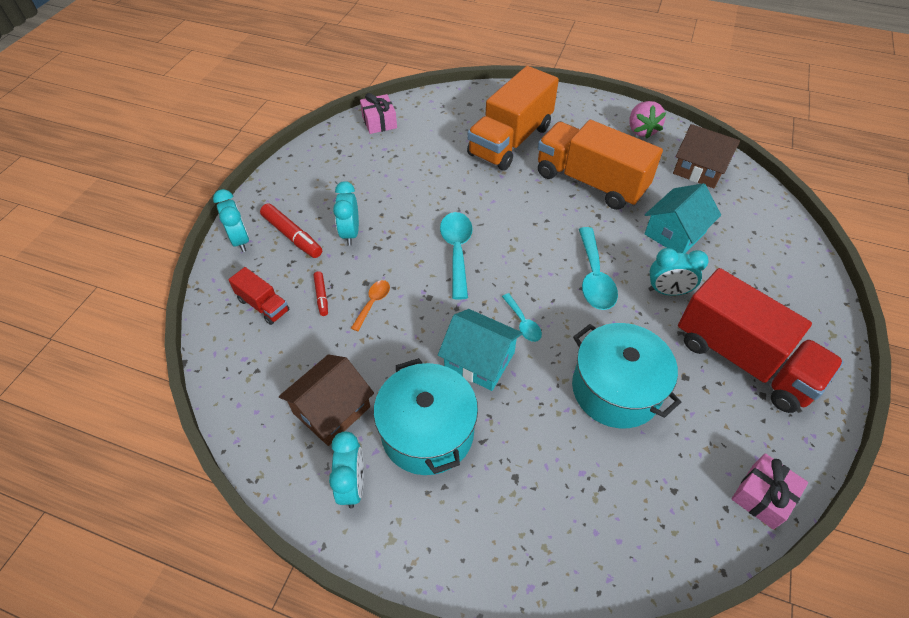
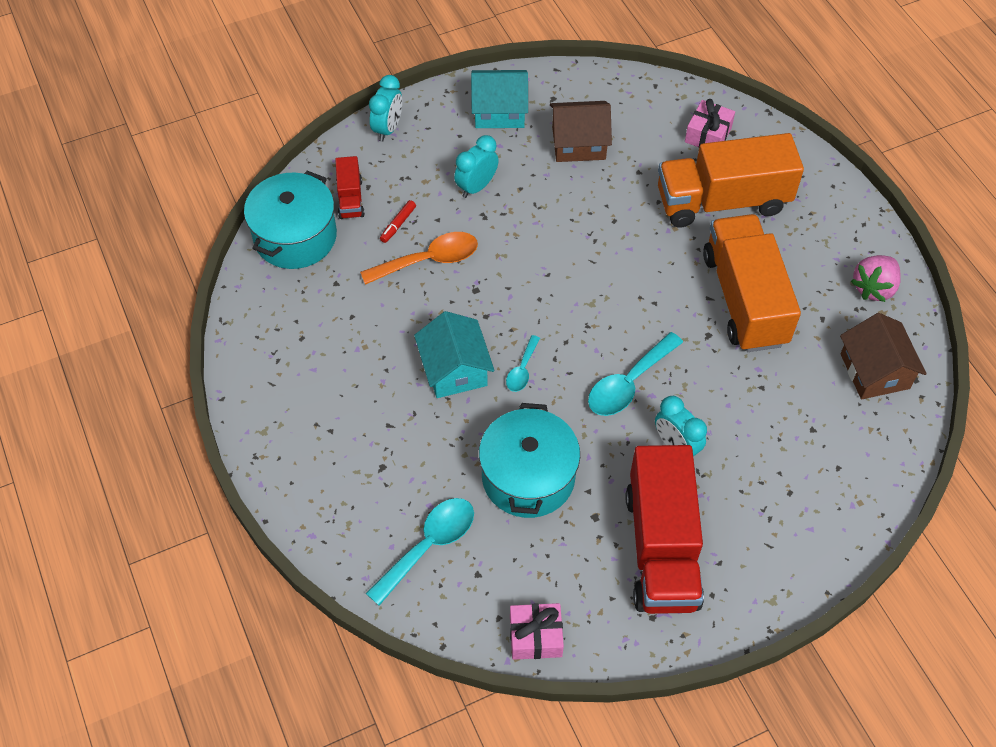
camera: 45 degrees right, 5 degrees up
red marker [260,204,322,258] -> none
brown house [279,354,374,446] -> brown house moved to [550,101,612,162]
turquoise clock [329,431,364,508] -> none
orange spoon [351,280,390,331] -> orange spoon [360,232,478,285], size x1.80
pink gift [360,93,397,134] -> pink gift moved to [685,99,735,147]
turquoise pot [373,358,478,475] -> turquoise pot moved to [244,171,337,269]
turquoise spoon [440,212,473,300] -> turquoise spoon moved to [366,498,474,606]
turquoise house [644,183,721,253] -> turquoise house moved to [471,70,528,128]

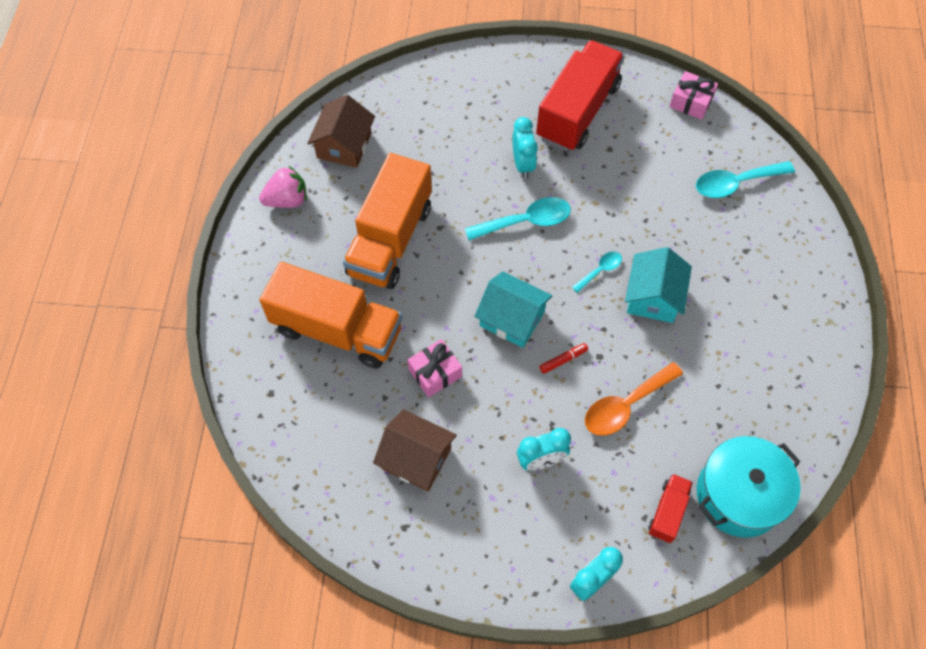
camera: 150 degrees left, 5 degrees up
orange spoon [360,232,478,285] -> orange spoon turned 45 degrees counterclockwise [585,362,683,436]
red marker [380,200,416,243] -> red marker moved to [539,343,588,374]
turquoise house [471,70,528,128] -> turquoise house moved to [474,271,552,348]
turquoise pot [479,403,580,518] -> none
pink gift [685,99,735,147] -> pink gift moved to [407,339,462,397]

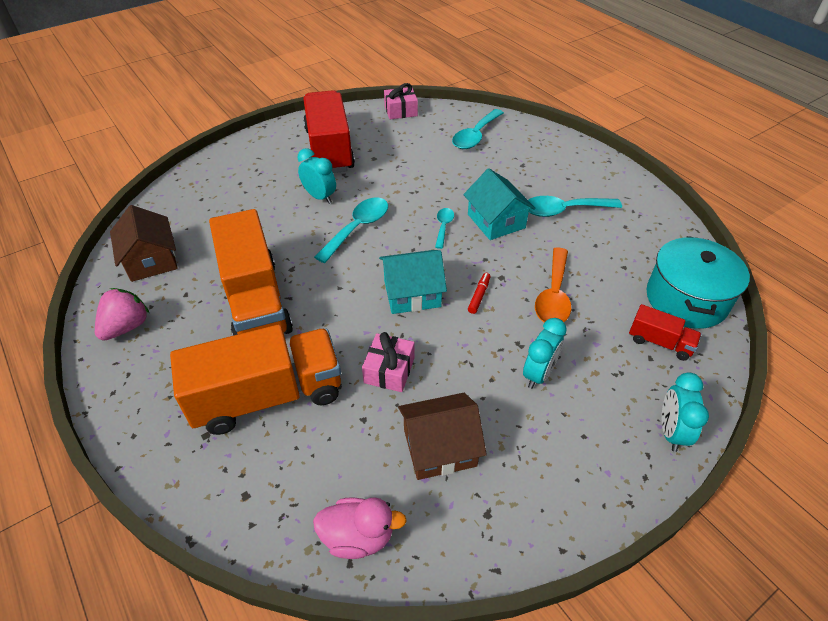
camera: 40 degrees left, 15 degrees down
red truck [648,474,693,543] -> red truck turned 135 degrees clockwise [629,304,701,361]
none -> pink duck [313,497,407,559]
none -> turquoise spoon [528,196,622,217]

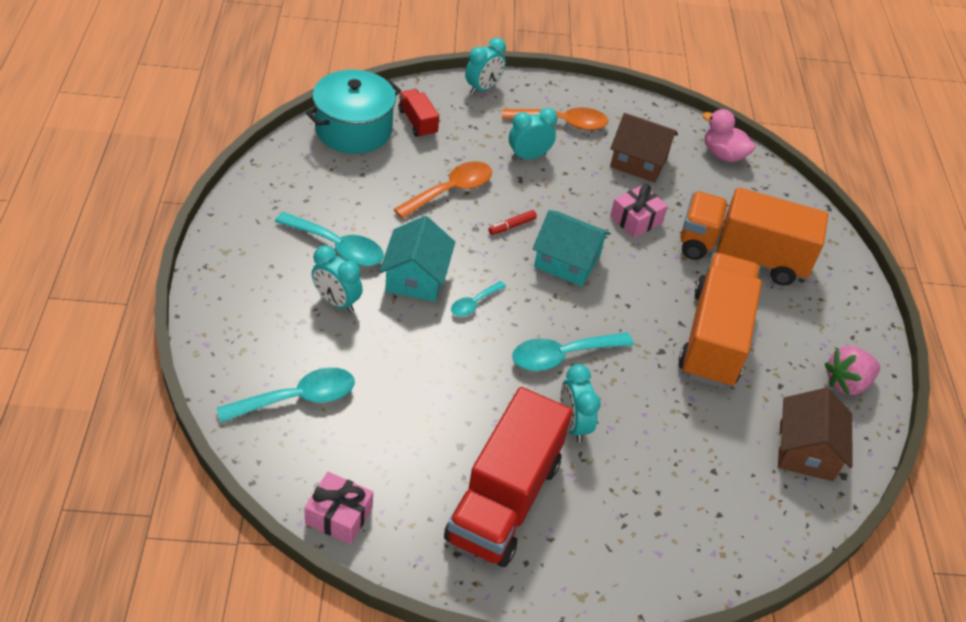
camera: 150 degrees left, 0 degrees up
none -> turquoise clock [312,246,363,313]
none -> orange spoon [502,107,609,130]

